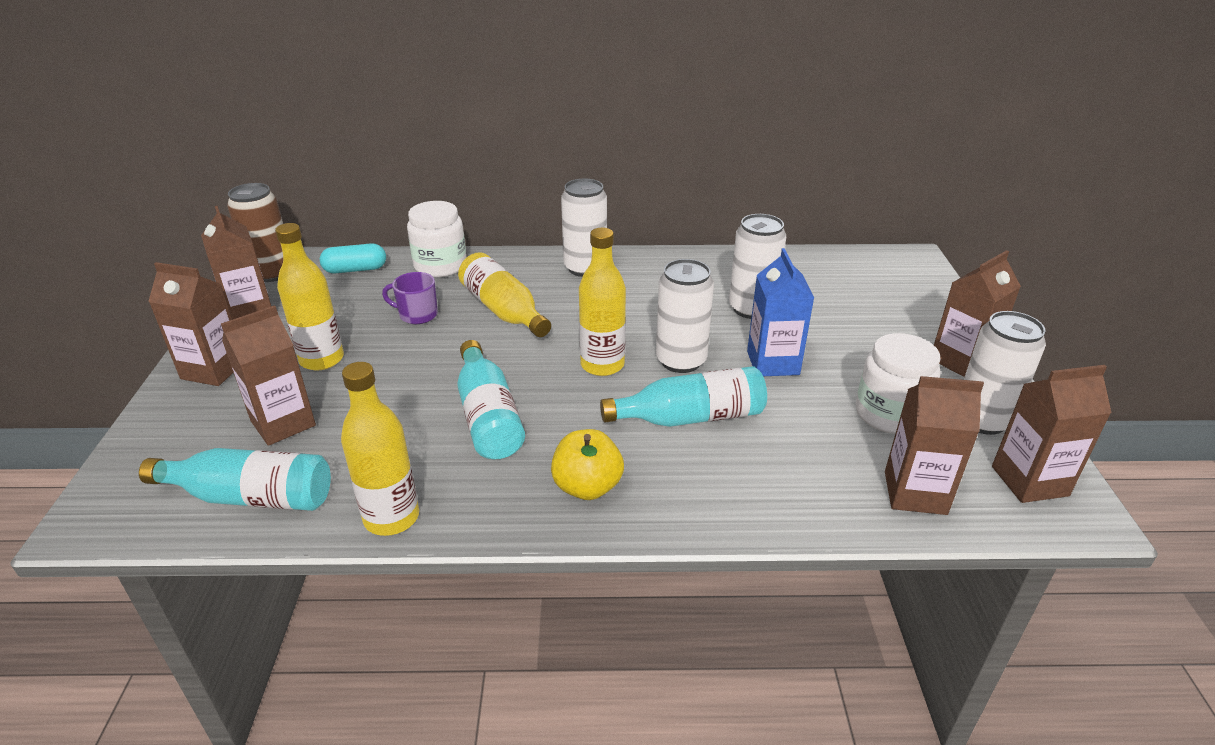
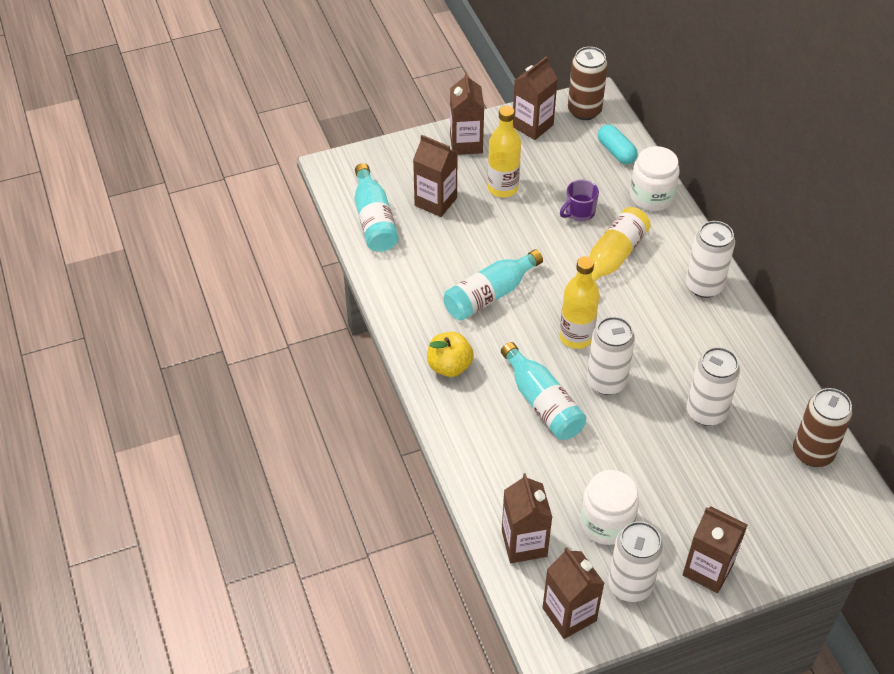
camera: 70 degrees right, 15 degrees up
yellow bottle [341,362,419,536] -> none
purple mug [382,272,438,324] -> purple mug turned 120 degrees counterclockwise [560,180,599,221]
blue carton [747,248,814,376] -> none
none -> brown can [793,388,853,467]

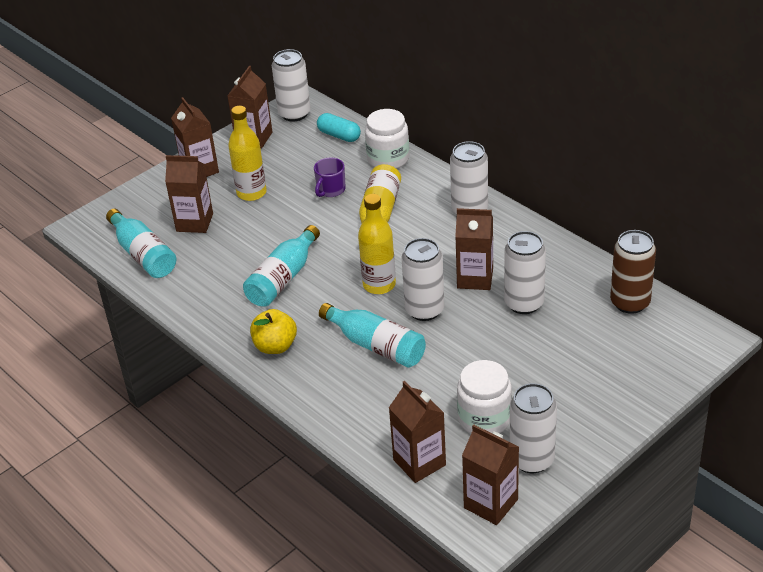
camera: 20 degrees left, 10 degrees down
brown can [568,47,608,120] -> white can [272,49,311,122]
brown carton [683,506,748,593] -> brown carton moved to [455,208,493,290]

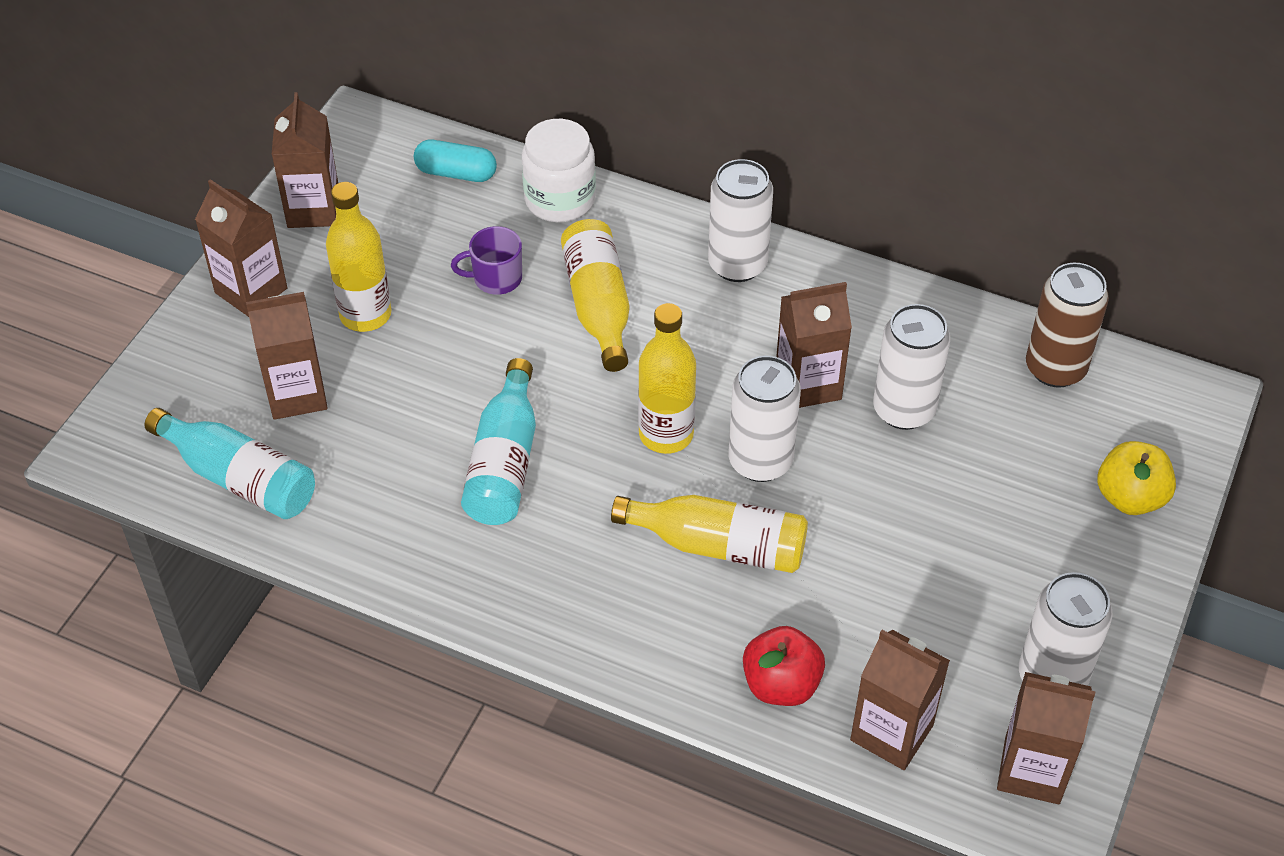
camera: 25 degrees left, 10 degrees up
yellow apple [250,309,297,354] -> yellow apple moved to [1097,441,1176,515]
white can [272,49,311,122] -> none
purple mug [314,158,346,197] -> purple mug turned 75 degrees clockwise [451,226,522,295]
turquoise bottle [319,303,426,368] -> yellow bottle [611,495,808,573]
white jar [457,360,512,434] -> none
none -> red apple [743,626,825,706]

